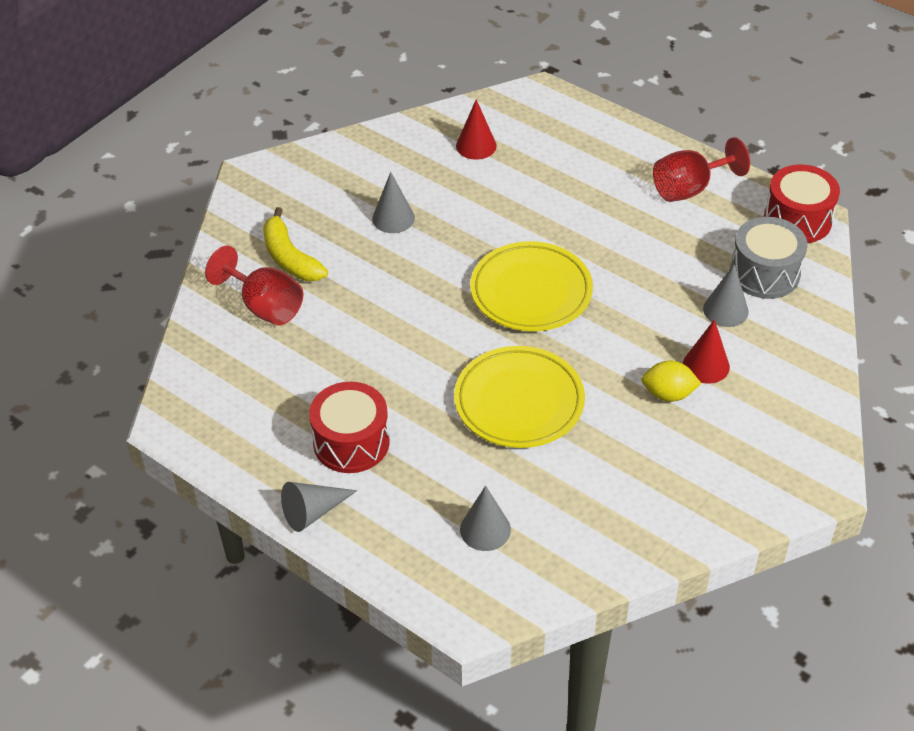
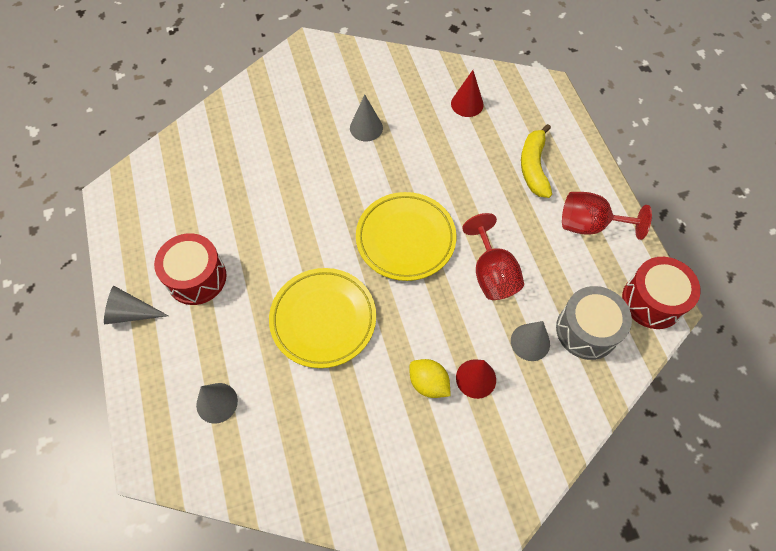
camera: 35 degrees right, 15 degrees up
red goblet [205,246,303,325] -> red goblet moved to [462,213,524,300]
yellow banana [263,207,328,281] -> yellow banana moved to [521,124,552,198]

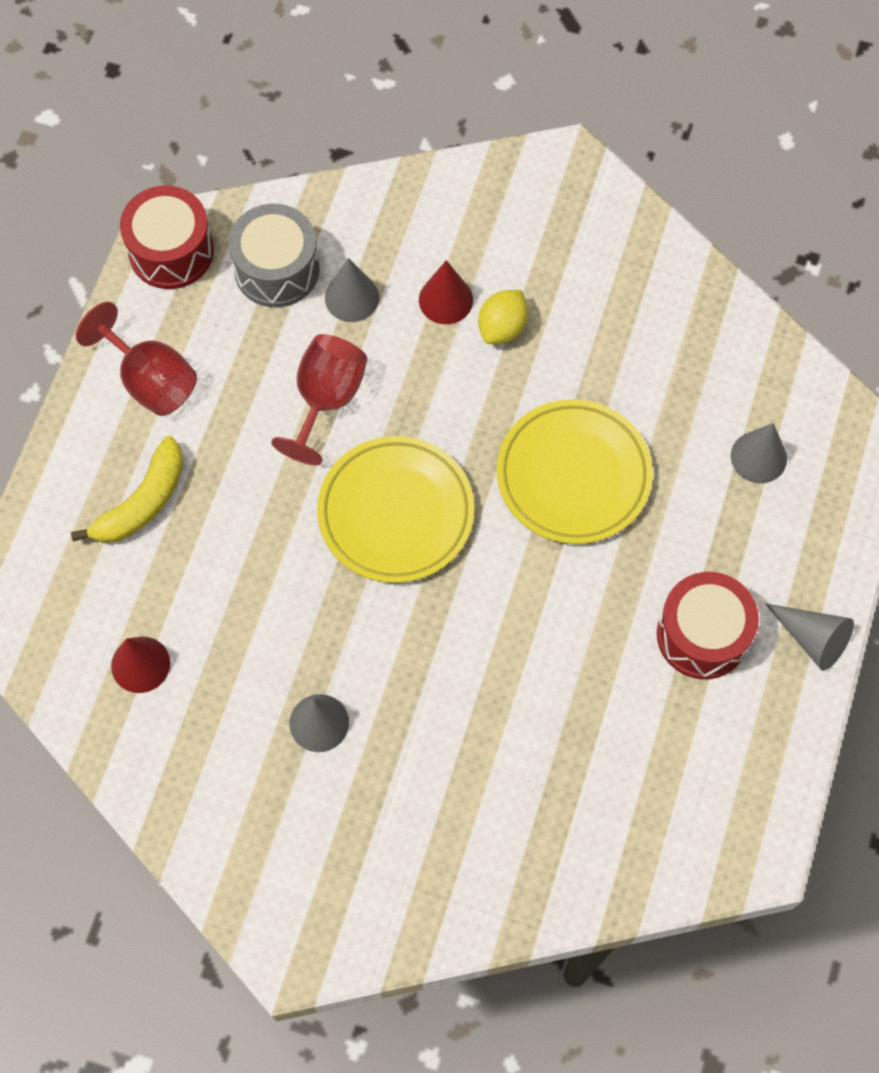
camera: 145 degrees left, 5 degrees up
yellow lemon [409,359,451,398] -> yellow lemon turned 45 degrees clockwise [478,290,528,344]

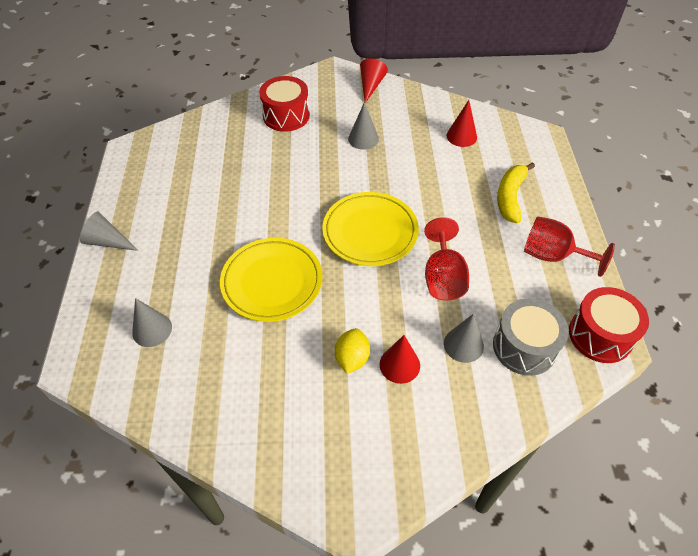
camera: 160 degrees right, 15 degrees down
red drum [657,572,759,679] -> red drum moved to [259,76,310,132]
none -> red cone [360,58,388,103]

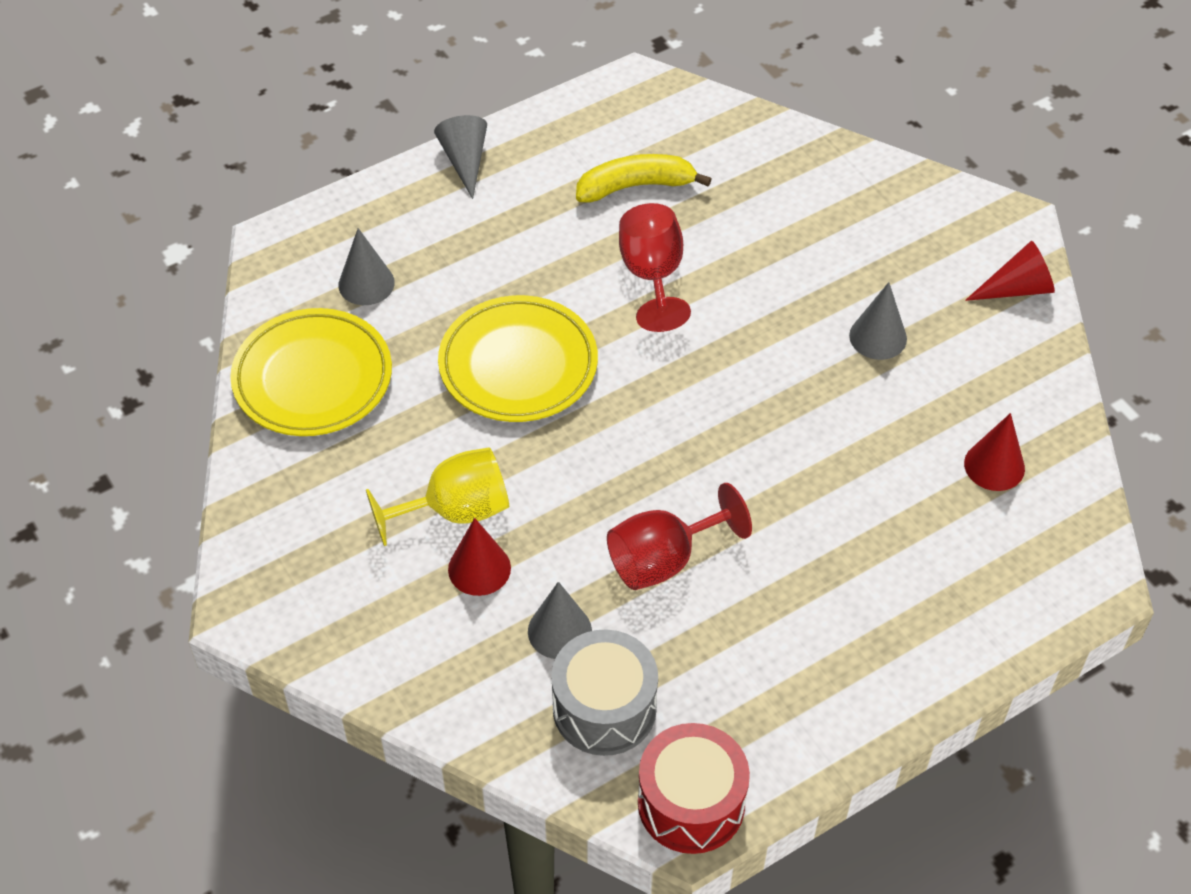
camera: 60 degrees right, 0 degrees up
red drum [259,76,310,132] -> none
yellow plate [322,192,419,266] -> yellow plate moved to [230,308,392,436]
yellow lemon [335,328,370,374] -> yellow goblet [366,447,509,546]
yellow banana [497,162,535,223] -> yellow banana moved to [576,154,712,202]
red goblet [524,216,615,277] -> red goblet moved to [619,203,691,332]

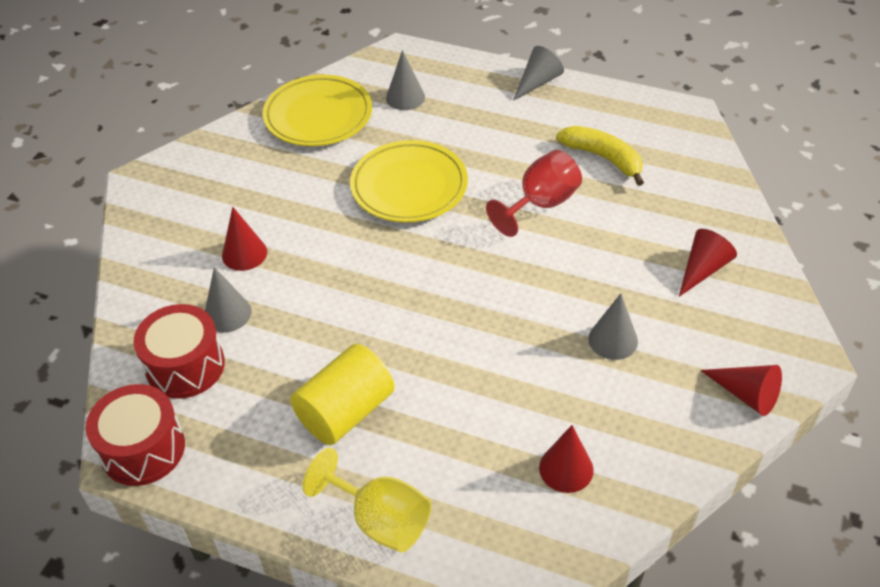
camera: 55 degrees right, 5 degrees down
yellow goblet [366,447,509,546] -> yellow goblet moved to [303,448,431,552]
grey drum [551,629,658,756] -> red drum [133,304,225,399]
red goblet [607,483,752,590] -> none
none -> yellow cylinder [290,344,395,445]
none -> red cone [679,229,737,297]

